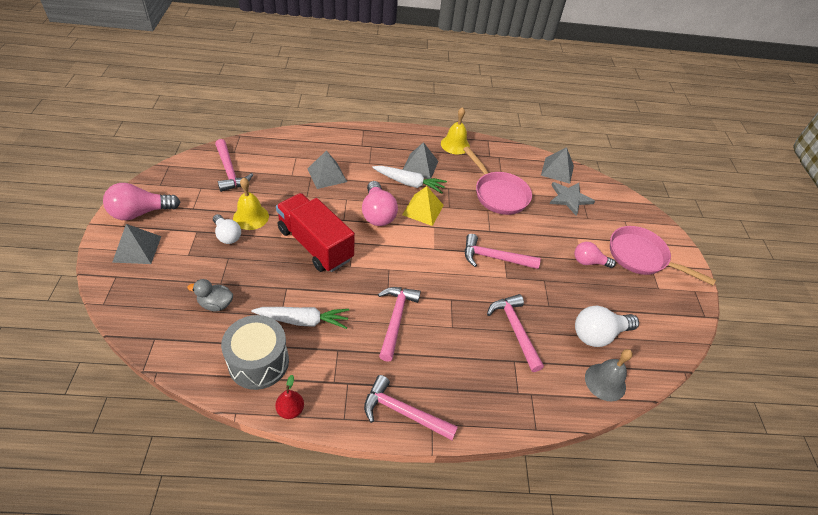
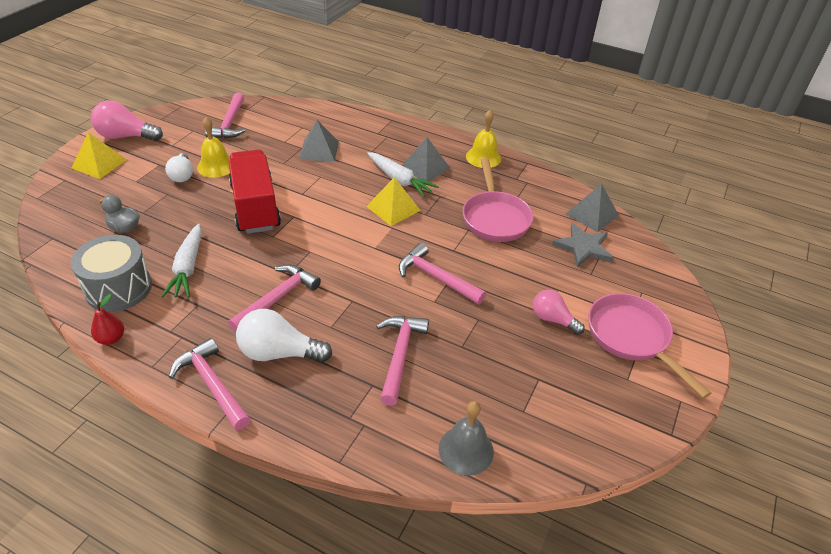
camera: 30 degrees right, 5 degrees down
grey pyramid [112,224,161,264] -> yellow pyramid [72,132,127,179]
white carrot [251,307,349,329] -> white carrot turned 60 degrees clockwise [161,224,202,298]
pink light bulb [362,181,398,226] -> none
white light bulb [575,306,639,347] -> white light bulb moved to [236,309,332,363]

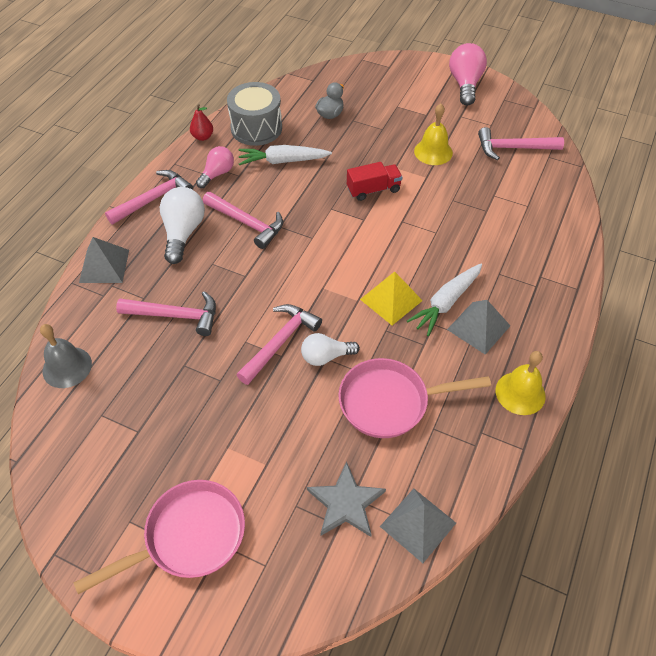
camera: 90 degrees right, 10 degrees up
yellow pyramid [72,132,127,179] -> none
white light bulb [165,153,193,182] -> white light bulb moved to [301,333,360,366]
red truck [228,149,281,234] -> red truck [347,162,402,201], size x0.54
grey pyramid [299,120,339,162] -> grey pyramid moved to [79,237,129,283]
pink light bulb [533,290,585,335] -> pink light bulb moved to [196,146,234,188]

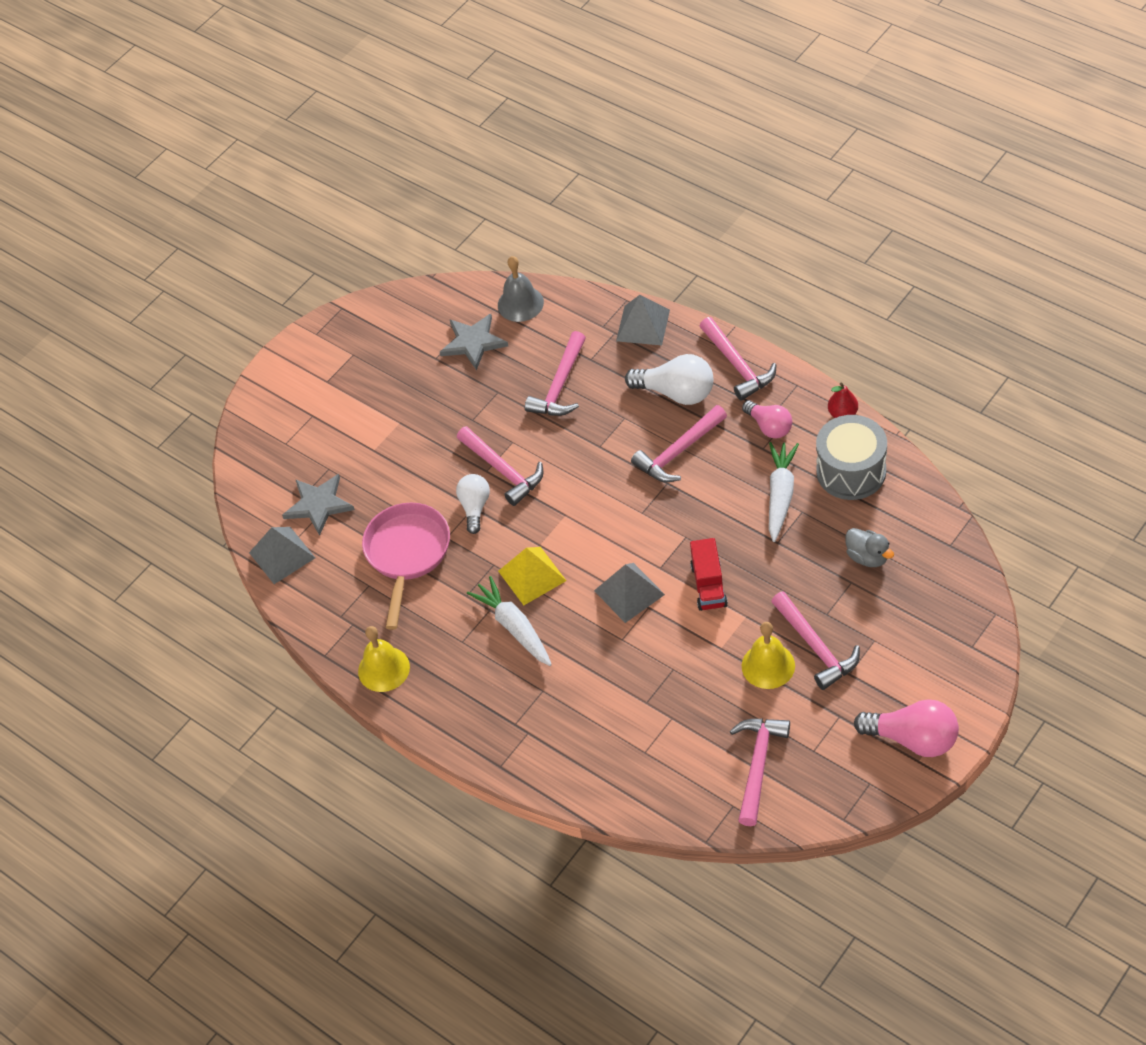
camera: 110 degrees right, 0 degrees up
pink pan [74,480,245,594] -> none
grey pyramid [447,300,510,355] -> grey pyramid moved to [594,563,665,623]
none -> grey star [440,314,508,370]
none -> pink hammer [771,591,860,690]

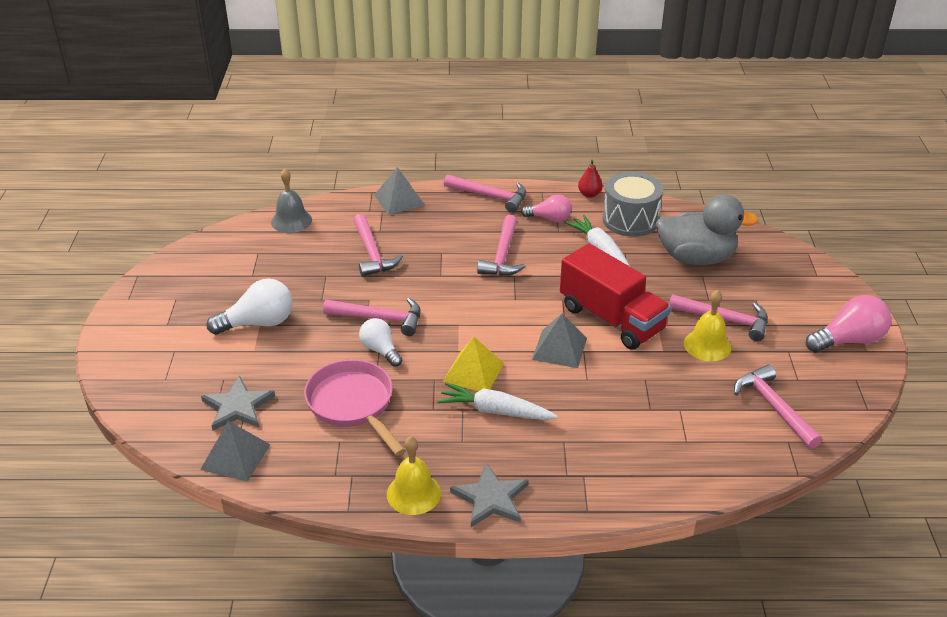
camera: 45 degrees left, 15 degrees down
grey star [440,314,508,370] -> grey star moved to [450,463,529,527]
white light bulb [625,354,714,405] -> white light bulb moved to [207,279,292,335]
red truck [690,538,728,611] -> red truck [560,243,671,350], size x1.85
grey duck [845,528,894,567] -> grey duck [656,194,759,265], size x2.07

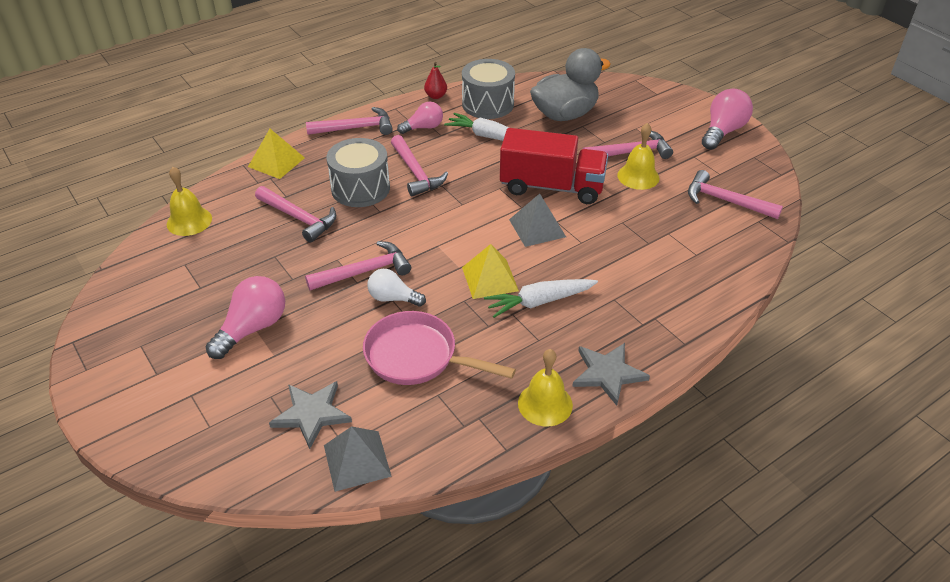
camera: 35 degrees left, 5 degrees up
white light bulb [207,279,292,335] -> pink light bulb [206,276,285,359]
grey bell [271,168,312,233] -> yellow bell [167,167,212,236]
grey pyramid [374,167,425,215] -> yellow pyramid [248,129,305,179]
none -> grey drum [326,138,390,207]

